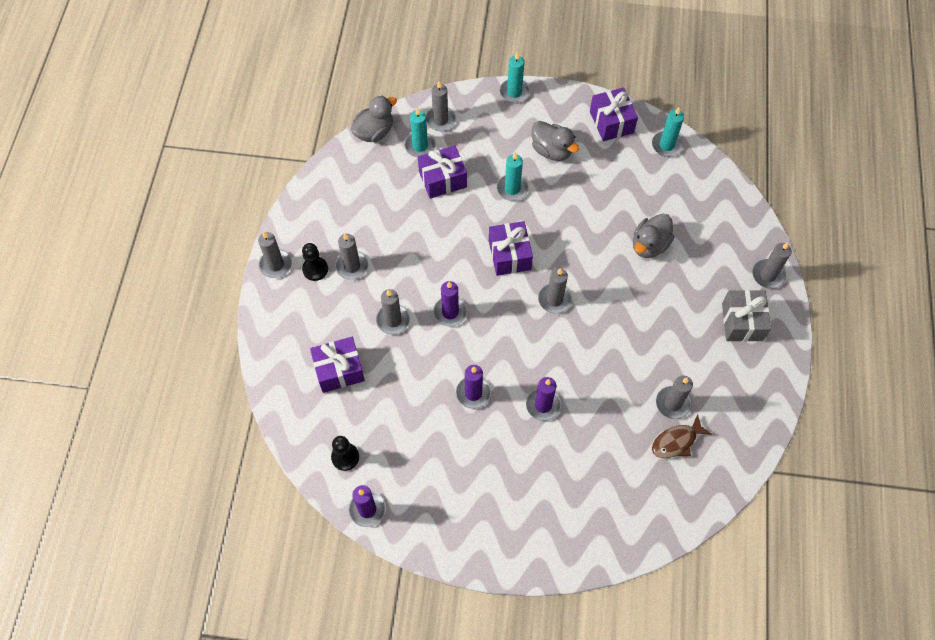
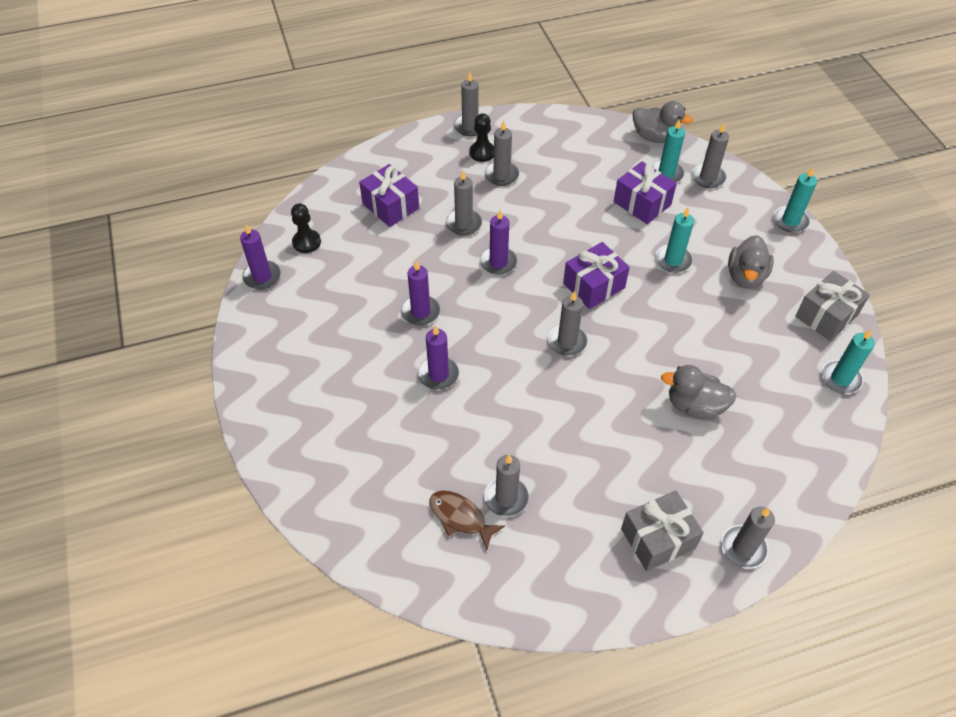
camera: 65 degrees right, 10 degrees down
purple gift [590,87,638,141] -> grey gift [795,271,870,341]

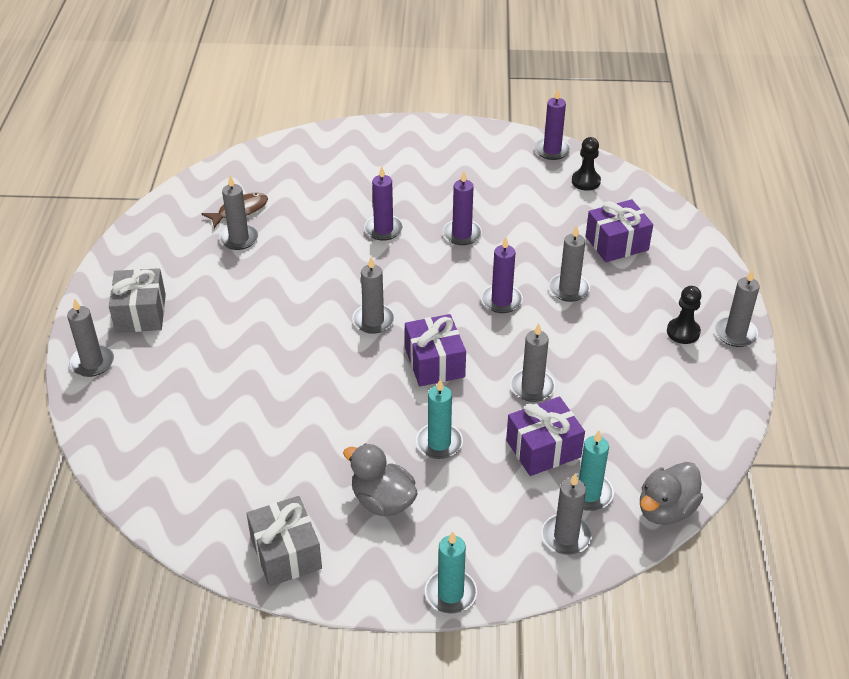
camera: 110 degrees right, 10 degrees down
grey candle [485,120,519,186] -> grey candle moved to [510,323,555,402]
grey duck [661,365,737,420] -> none
turquoise candle [821,330,875,394] -> none

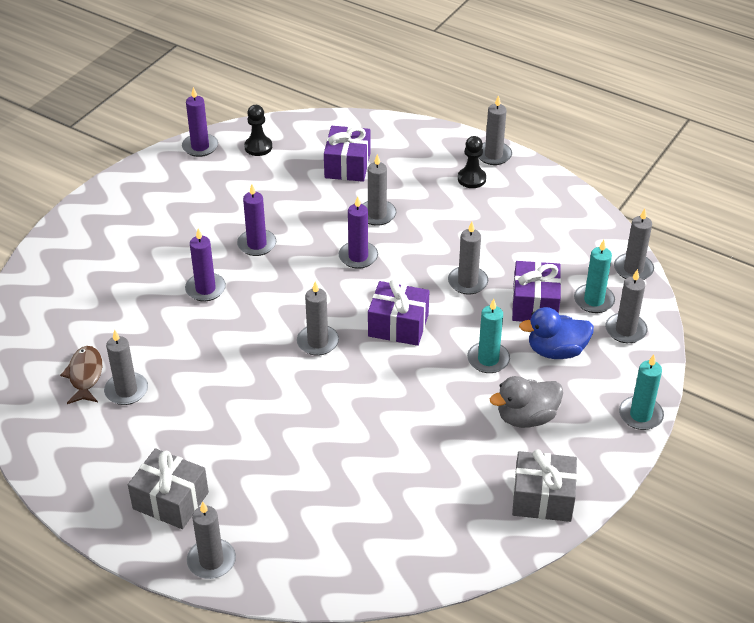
camera: 60 degrees left, 0 degrees up
grey duck [640,462,703,525] -> grey candle [614,209,654,280]
none -> blue duck [519,307,594,359]

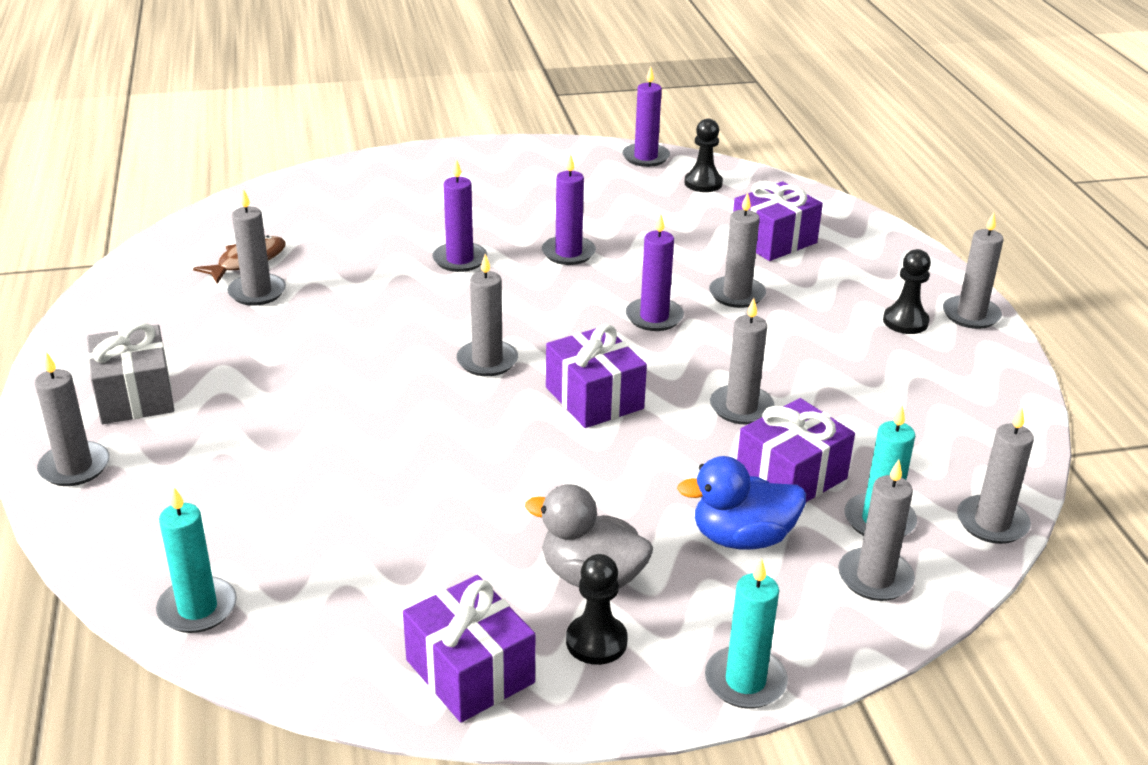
camera: 45 degrees right, 10 degrees down
turquoise candle [467,299,510,373] -> turquoise candle moved to [156,487,237,633]
grey gift [512,449,577,522] -> purple gift [403,575,535,722]
blue duck [519,307,594,359] -> blue duck turned 45 degrees counterclockwise [677,456,806,550]
none -> black pawn [566,554,628,665]

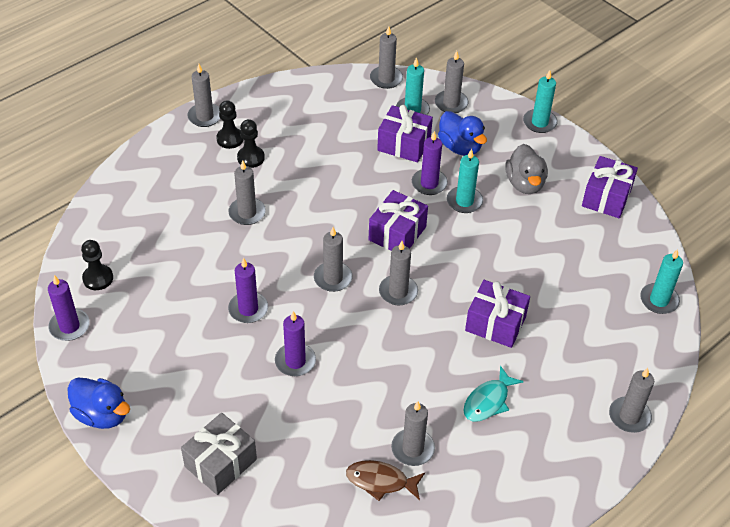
camera: 120 degrees left, 15 degrees up
grey gift [87,323,174,424] -> grey gift moved to [181,413,257,495]
black pawn [566,554,628,665] -> black pawn moved to [237,119,265,168]
purple candle [626,214,684,331] -> purple candle moved to [412,131,448,195]
grey candle [710,298,774,424] -> grey candle moved to [314,227,353,292]
purple gift [733,181,823,261] -> purple gift moved to [465,280,530,348]
none -> blue duck [67,378,130,429]
none -> turquoise candle [447,149,483,213]
none -> turquoise fish [463,366,524,421]

